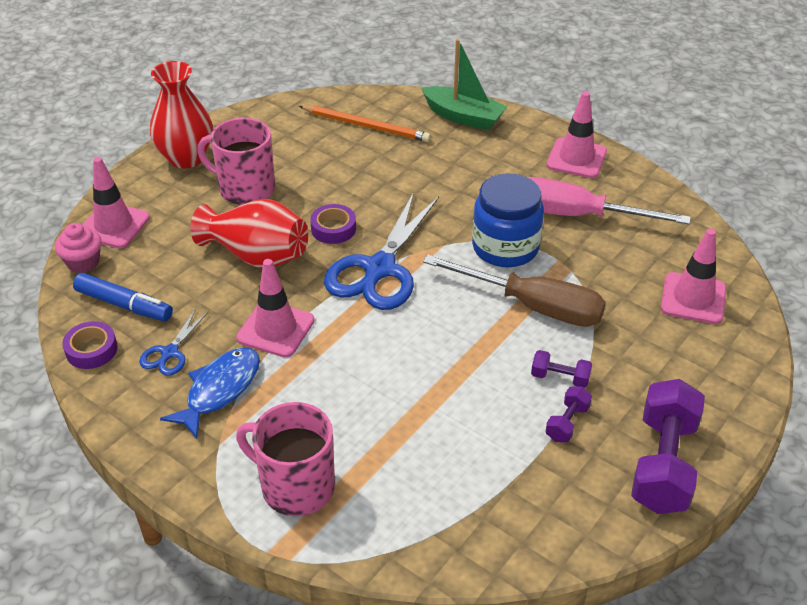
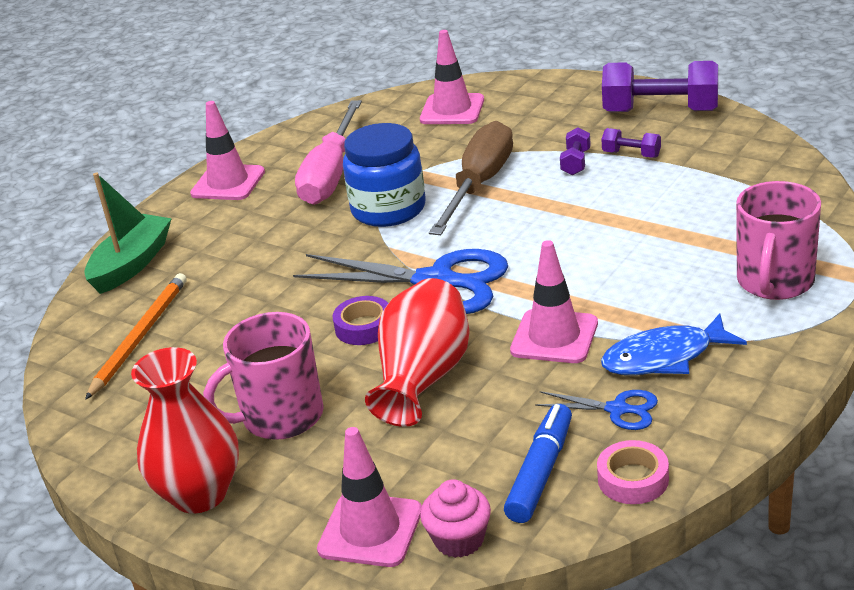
camera: 90 degrees left, 10 degrees down
purple tape [62,321,118,369] -> pink tape [597,440,669,504]
blue fish [160,347,260,439] -> blue fish turned 45 degrees counterclockwise [601,313,747,375]
pink mug [197,118,275,205] -> pink mug turned 45 degrees clockwise [203,312,324,440]

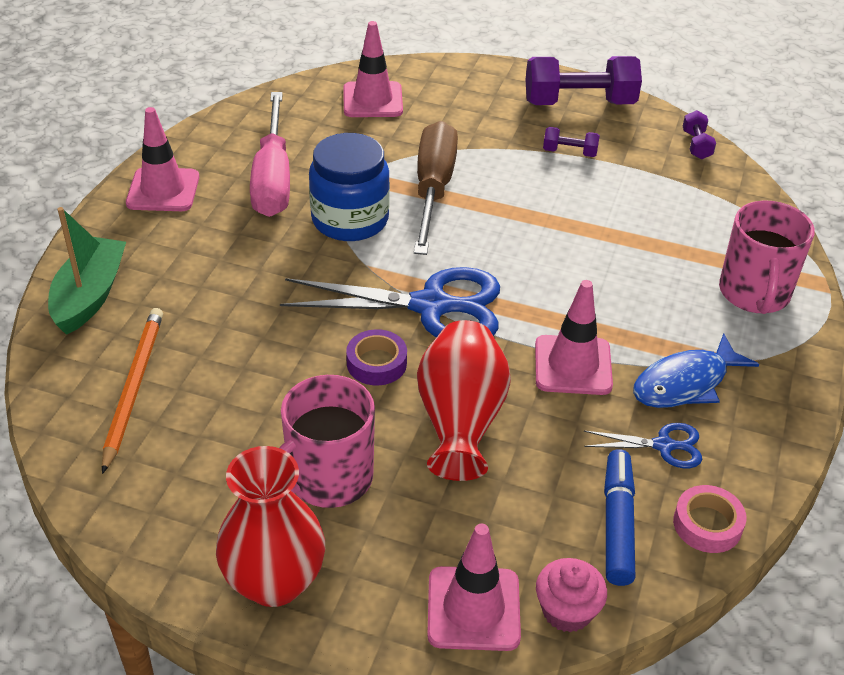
camera: 20 degrees left, 10 degrees up
purple dumbbell [560,127,591,175] -> purple dumbbell moved to [683,110,716,159]

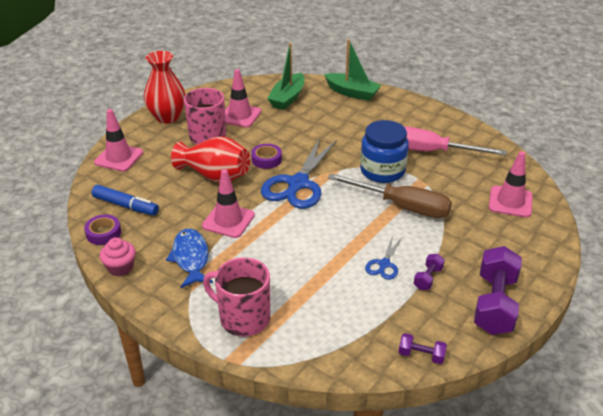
camera: 110 degrees right, 5 degrees down
orange pencil [102,308,163,474] -> green boat [267,43,304,110]
pink traffic cone [126,107,199,211] -> pink traffic cone moved to [225,69,261,128]
pink cupcake [536,558,607,633] -> pink cupcake moved to [100,237,136,276]
blue scissors [584,423,702,468] -> blue scissors moved to [365,235,402,280]
pink tape [673,485,746,553] -> purple tape [84,215,121,245]

